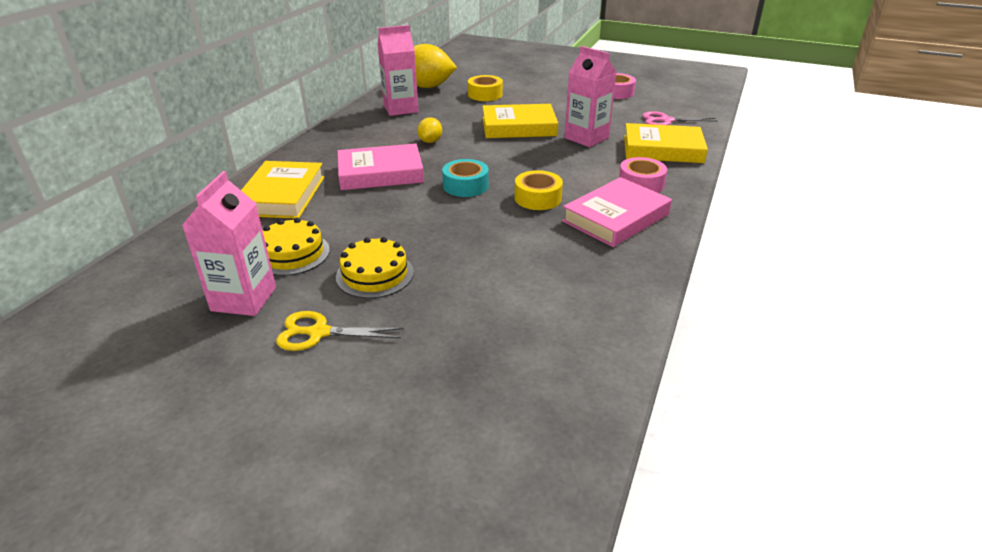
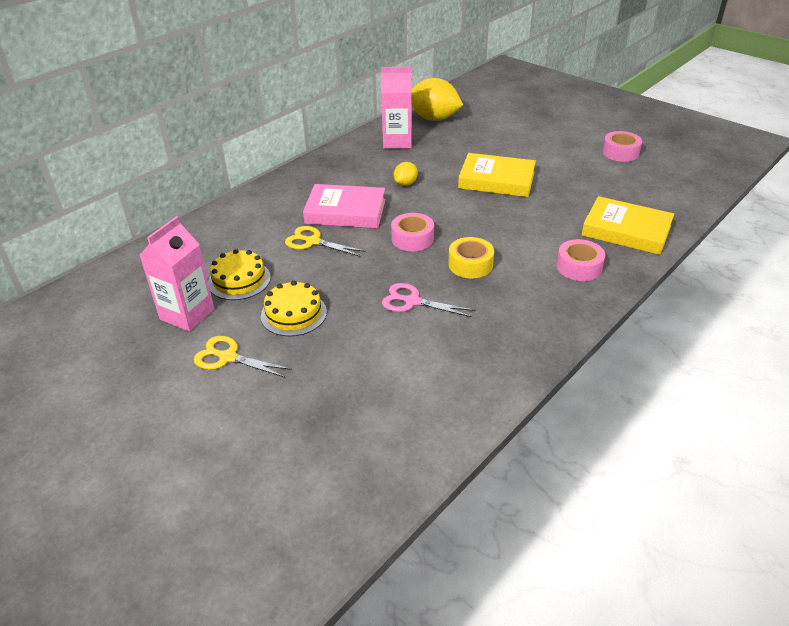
camera: 20 degrees right, 5 degrees up
yellow book [241,161,324,219] -> none
turquoise tape [442,159,489,197] -> pink tape [391,213,434,251]
yellow tape [468,75,503,101] -> none
pink book [562,177,672,247] -> none
pink carton [564,46,617,147] -> none
pink scissors [642,111,718,125] -> pink scissors moved to [382,283,475,317]
none -> yellow scissors [285,226,366,257]

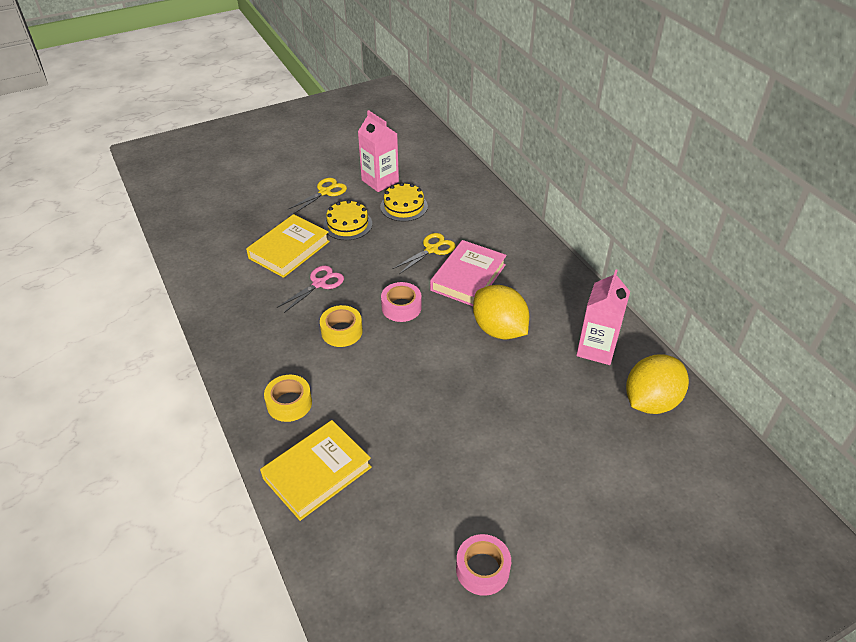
camera: 110 degrees right, 5 degrees up
yellow lemon [394,162,418,186] -> yellow lemon [473,285,529,339], size x2.04
yellow book [458,153,536,197] -> yellow book moved to [246,214,330,278]
pink tape [556,239,605,281] -> yellow tape [264,375,312,422]

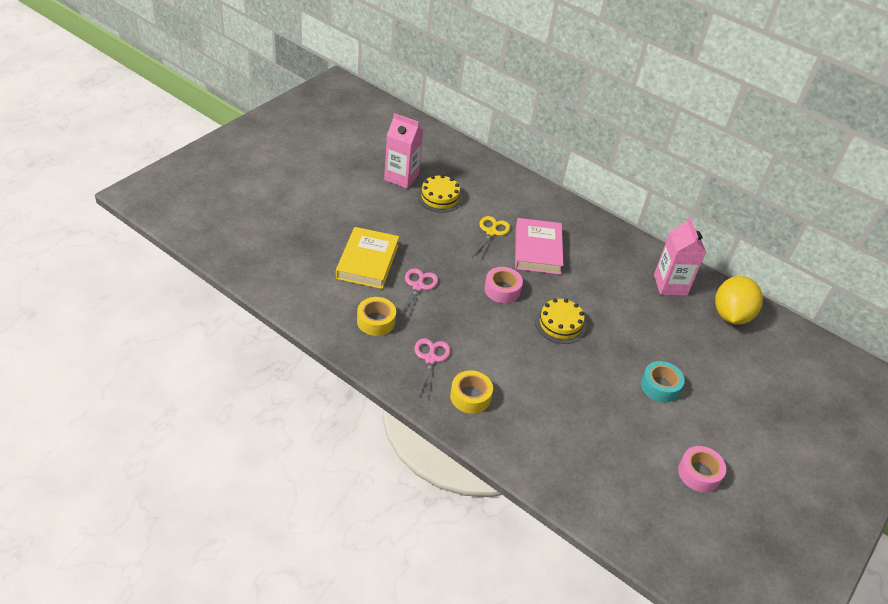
camera: 30 degrees left, 0 degrees up
yellow book [260,420,372,521] -> none
yellow scissors [289,178,347,214] -> none
yellow tape [320,305,363,347] -> yellow tape moved to [357,297,396,336]
yellow cake [324,200,372,240] -> yellow cake moved to [535,298,586,344]
yellow lemon [473,285,529,339] -> none
none -> pink scissors [415,338,451,398]
none -> turquoise tape [641,361,685,403]

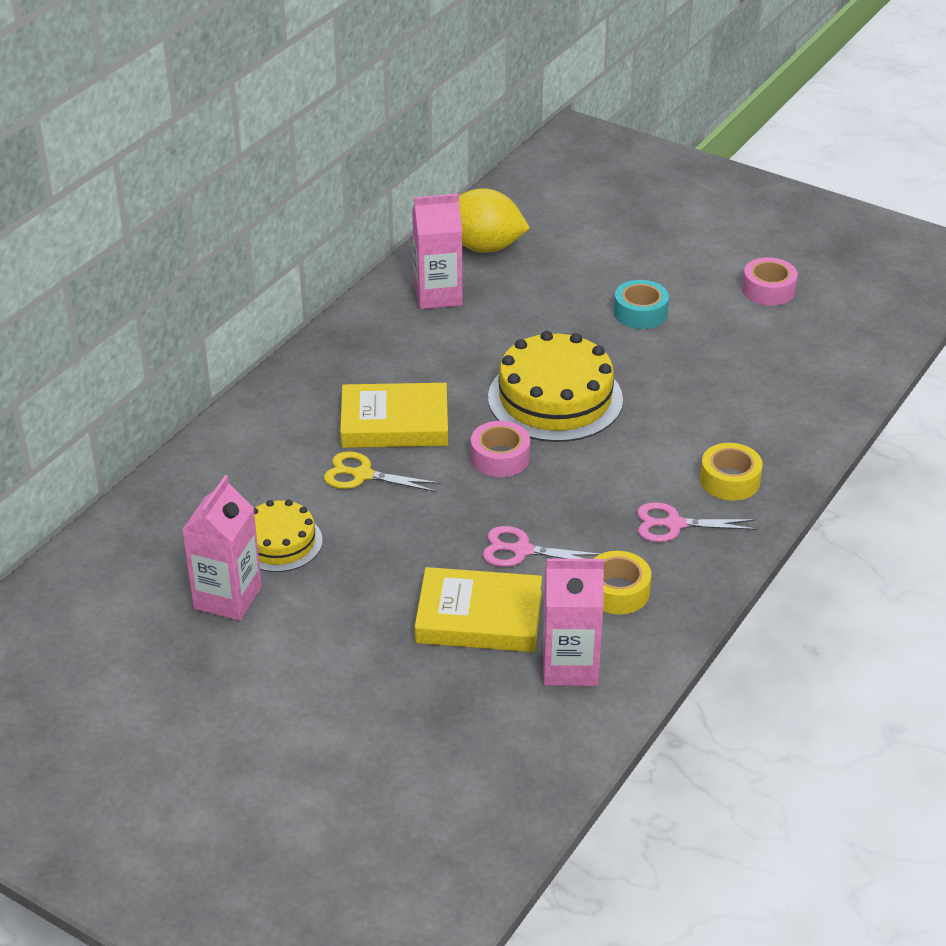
camera: 90 degrees left, 5 degrees down
pink book [515,218,563,275] -> yellow book [340,383,448,448]
yellow cake [535,298,586,344] -> yellow cake [488,331,623,442], size x1.73
none -> pink carton [543,558,604,686]

